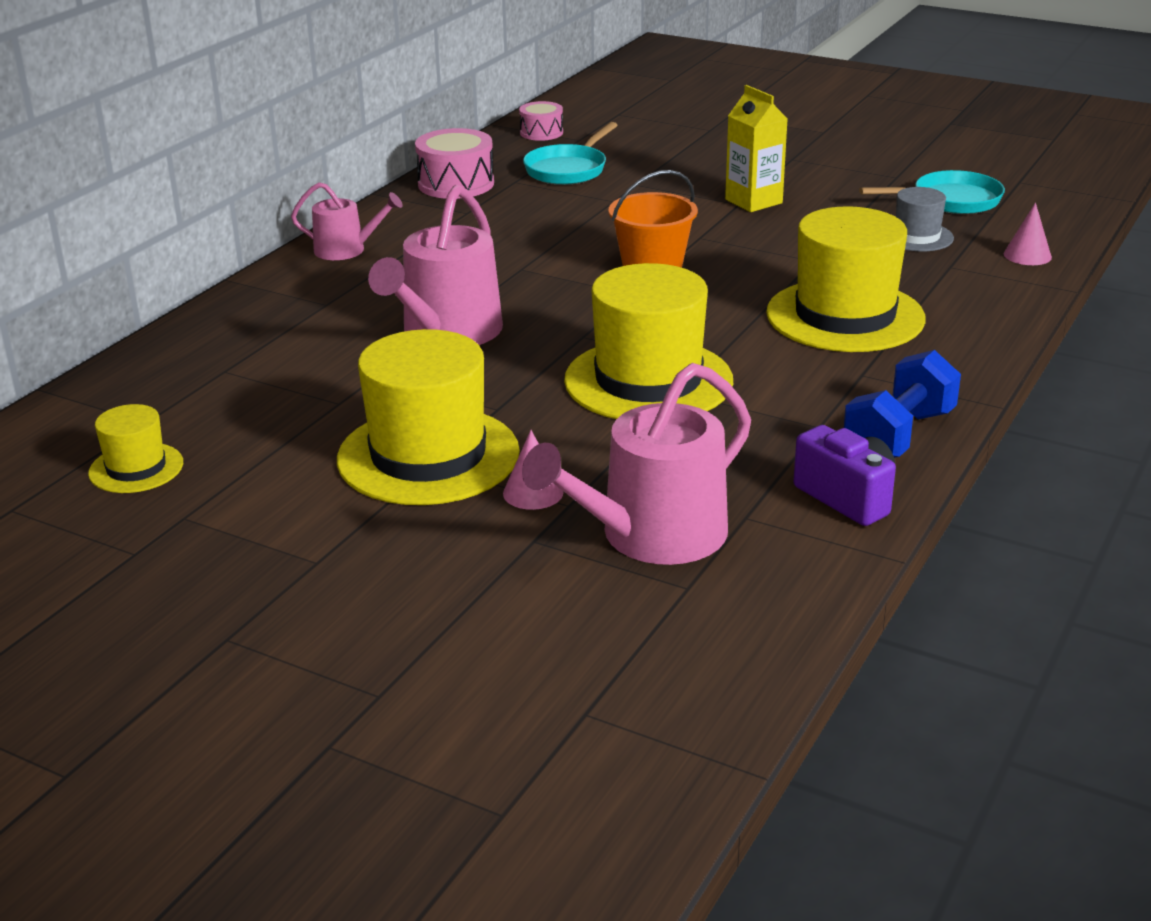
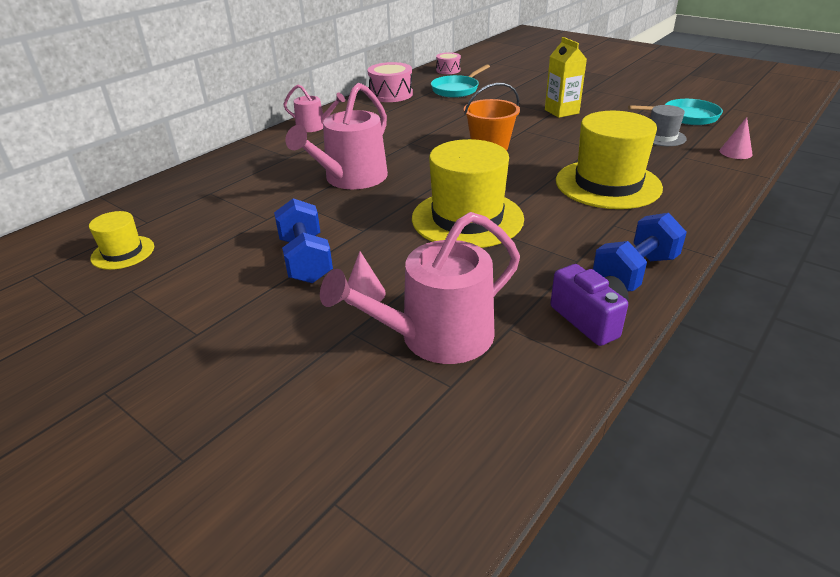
camera: 10 degrees right, 5 degrees up
yellow hat [337,329,520,505] -> blue dumbbell [274,198,333,283]

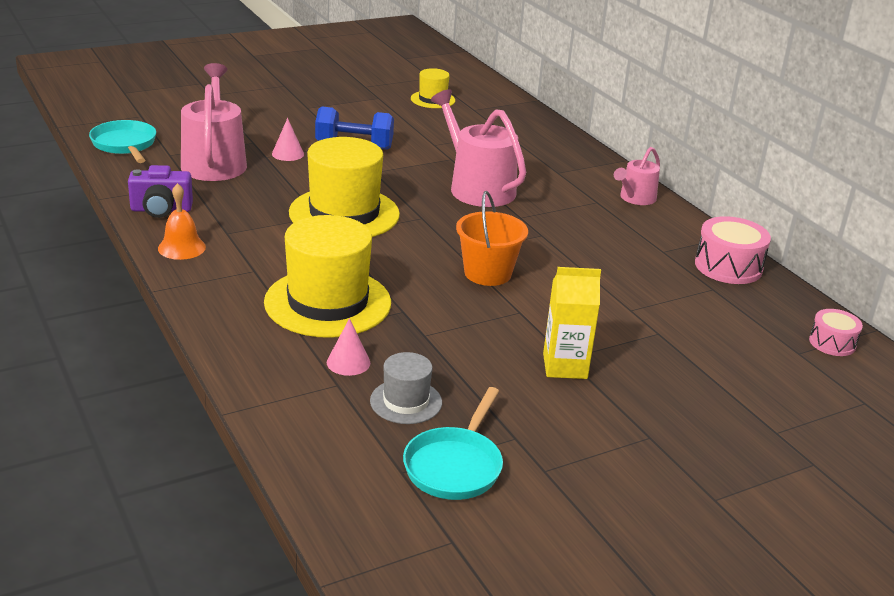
camera: 110 degrees right, 5 degrees down
turquoise pan [431,64,490,98] -> turquoise pan moved to [89,120,156,163]
blue dumbbell [593,213,687,291] -> orange bell [158,183,206,260]
pink cone [719,117,753,159] -> pink cone moved to [327,318,370,376]

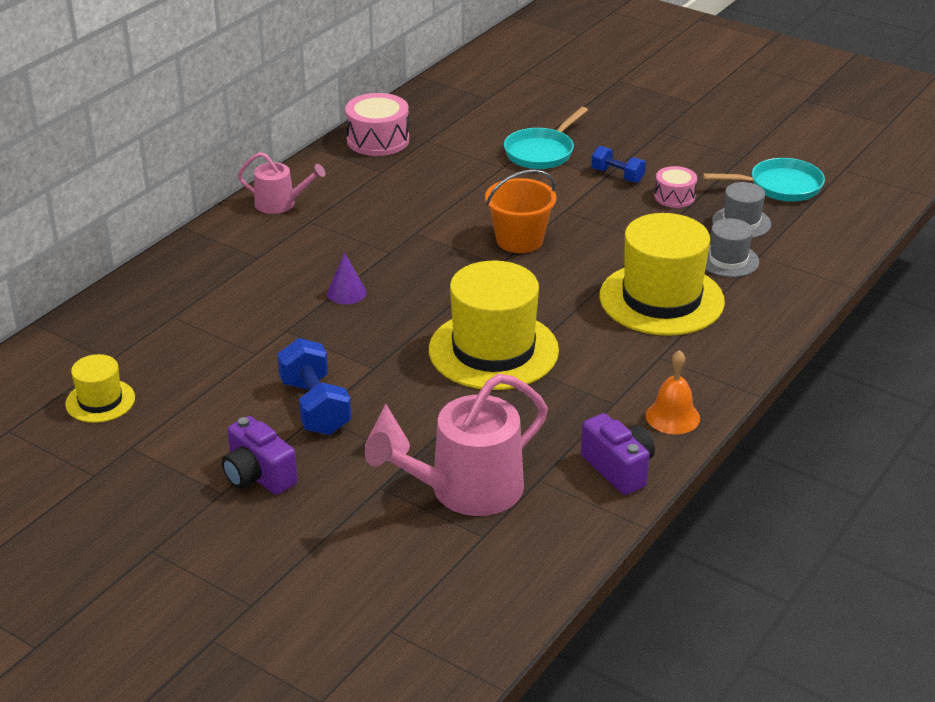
camera: 115 degrees left, 5 degrees up
turquoise pan [89,120,156,163] -> turquoise pan moved to [504,107,588,169]
pink cone [327,318,370,376] -> grey hat [705,218,759,277]
pink watering can [431,89,526,207] -> purple cone [327,253,367,304]
yellow carton [543,267,601,379] -> blue dumbbell [591,146,646,183]
pink drum [809,309,863,356] -> pink drum moved to [655,166,697,208]
none -> purple camera [222,416,298,495]

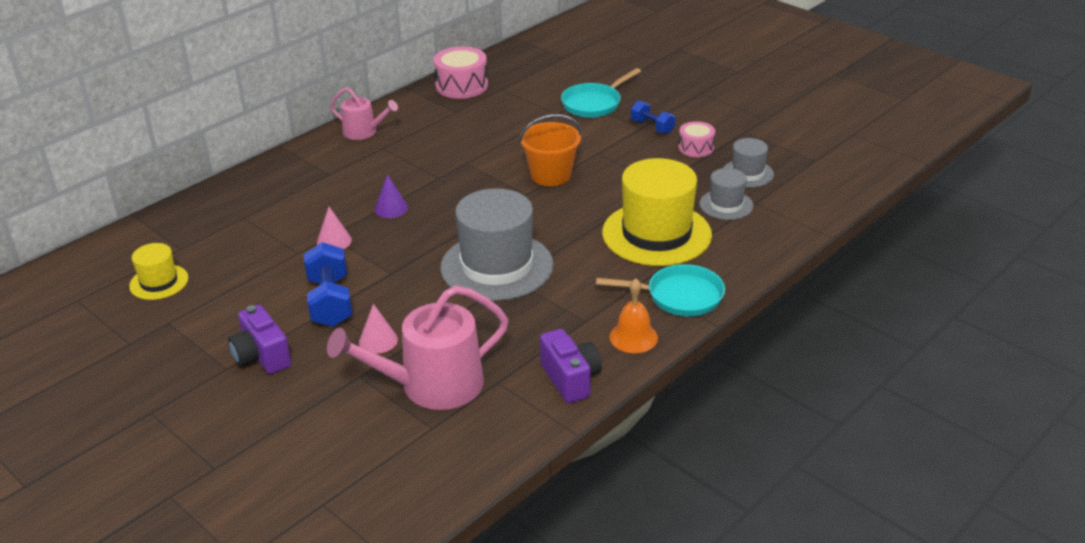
camera: 10 degrees right, 0 degrees up
yellow hat [429,261,559,390] -> grey hat [441,188,554,301]
turquoise pan [703,158,825,201] -> turquoise pan moved to [596,264,725,317]
none -> pink cone [317,207,352,249]

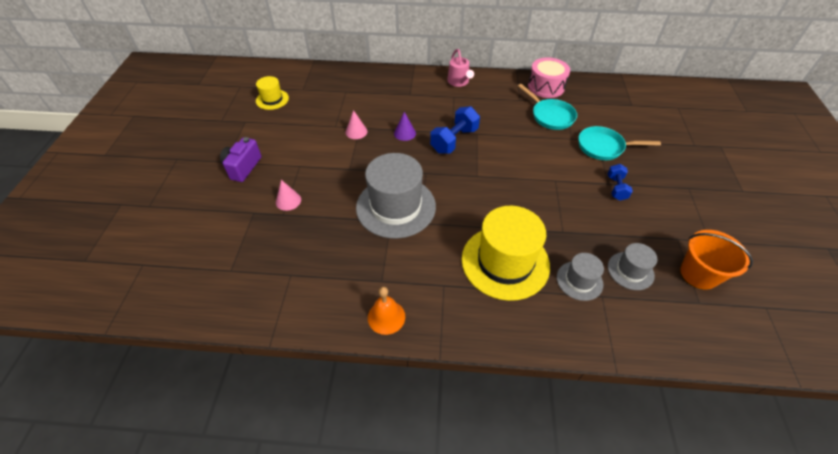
camera: 50 degrees right, 15 degrees up
blue dumbbell [304,242,352,327] -> blue dumbbell moved to [430,106,480,154]
pink watering can [327,285,509,410] -> none
orange bucket [519,114,582,186] -> orange bucket moved to [680,230,753,290]
purple camera [540,329,602,403] -> none
turquoise pan [596,264,725,317] -> turquoise pan moved to [518,84,577,130]
pink drum [679,121,715,157] -> none

